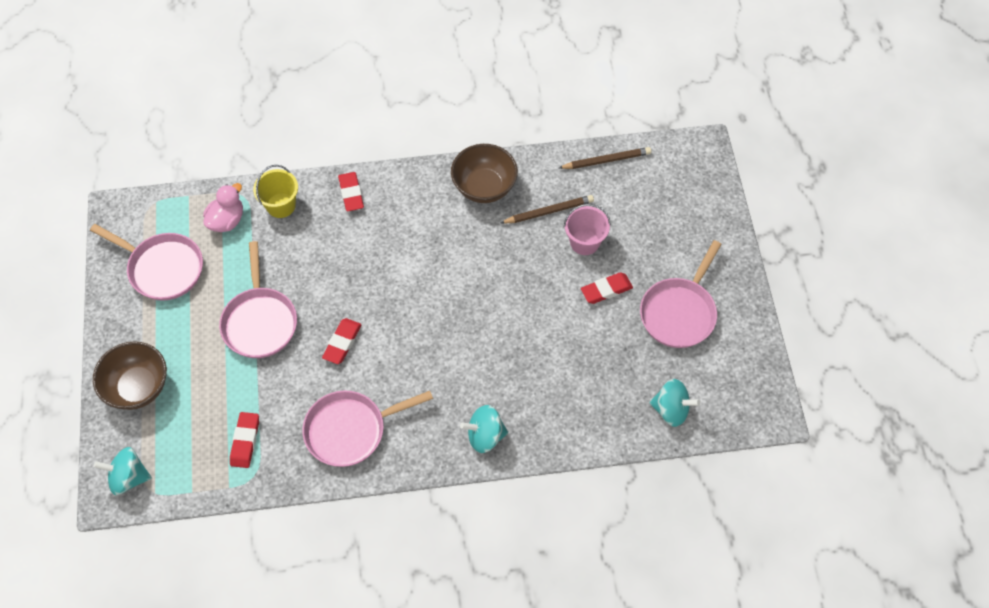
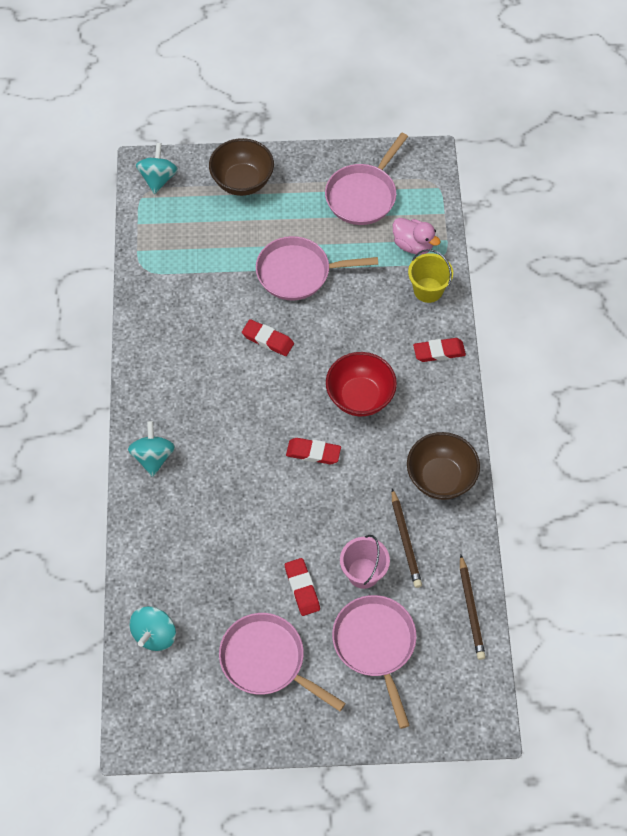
camera: 95 degrees right, 0 degrees up
red eraser [230,412,259,468] -> red eraser moved to [286,438,341,464]
pink pan [302,390,433,467] -> pink pan moved to [332,595,417,729]
none -> red bowl [326,352,397,416]

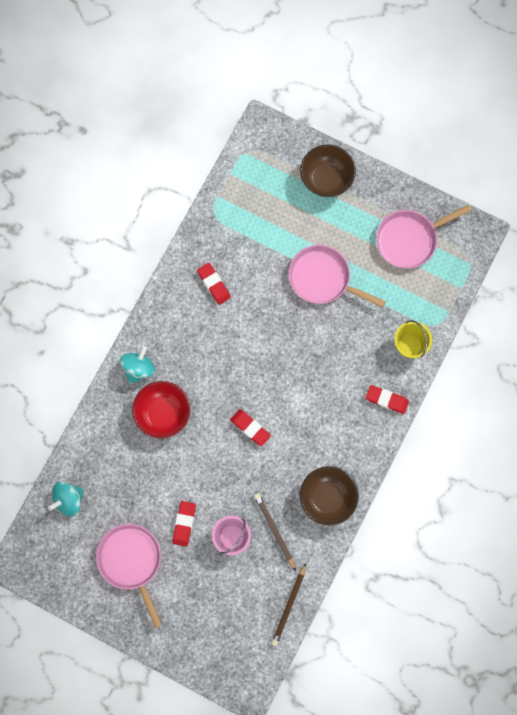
camera: 30 degrees right, 15 degrees up
turquoise spinning top [136,143,178,194] -> none
red eraser [242,319,294,356] -> red eraser moved to [197,263,231,305]
red bowl [326,352,397,416] -> red bowl moved to [132,381,190,438]
pink pan [332,595,417,729] -> none
brown pencil [391,488,422,588] -> brown pencil turned 135 degrees clockwise [254,493,296,571]
pink duck [393,218,441,255] -> none

